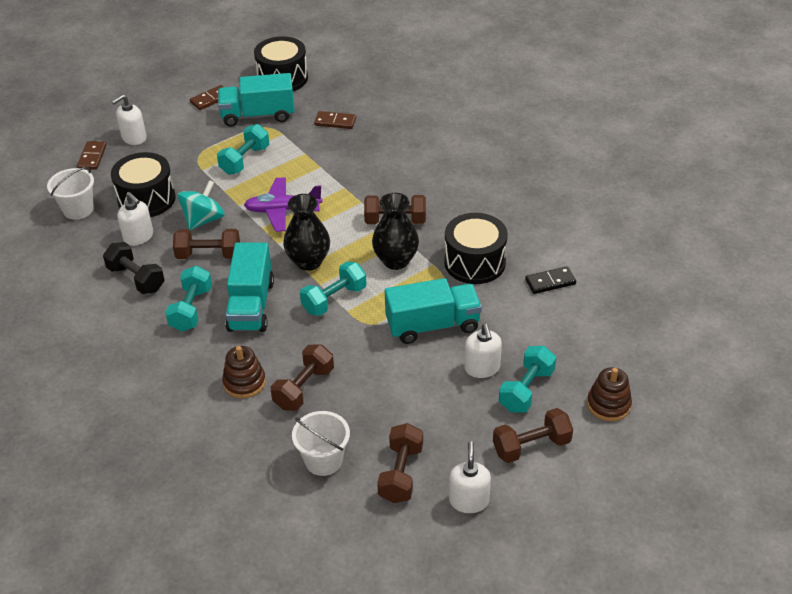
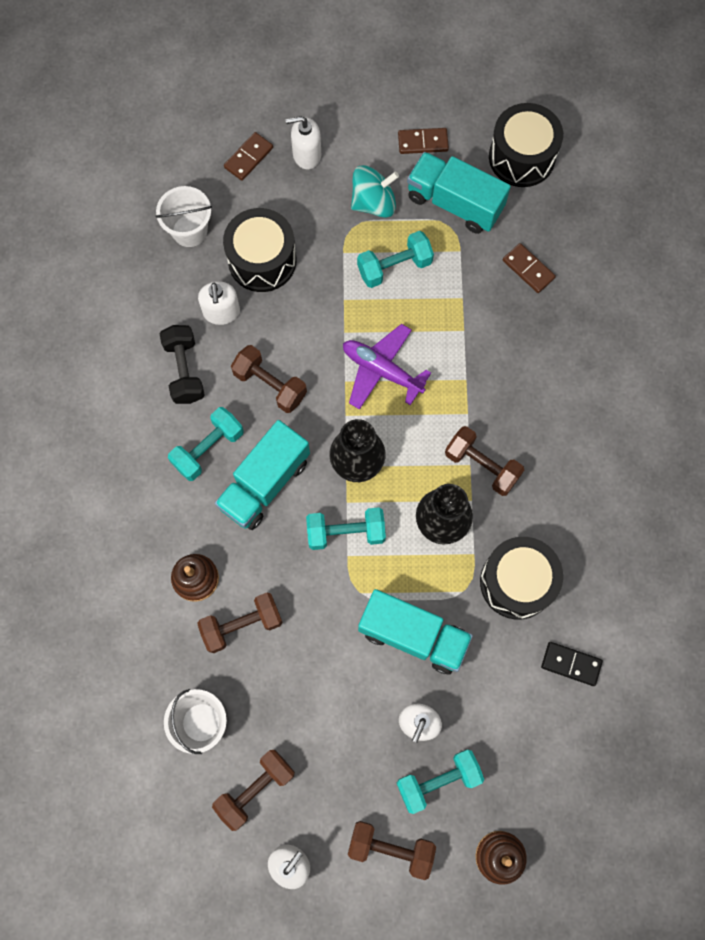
camera: 35 degrees right, 30 degrees up
turquoise spinning top [177,180,225,230] -> turquoise spinning top moved to [351,165,399,218]

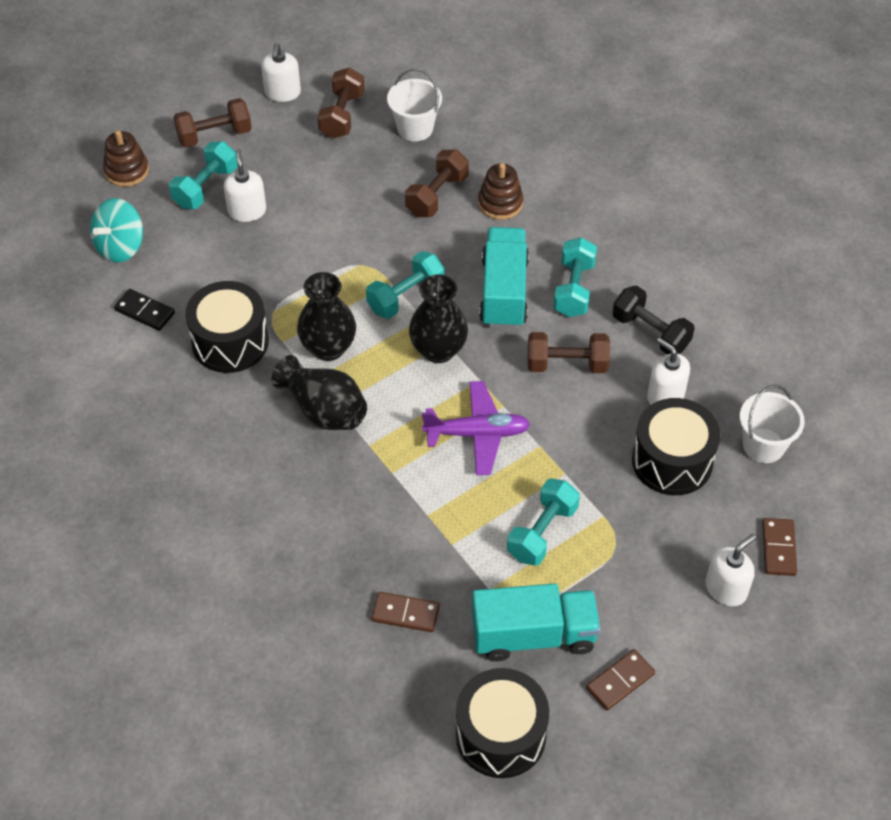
camera: 145 degrees right, 20 degrees down
turquoise spinning top [351,165,399,218] -> turquoise spinning top moved to [90,198,143,263]
turquoise truck [358,589,473,675] -> none
brown dumbbell [445,426,524,496] -> black vase [272,355,367,430]
black domino [541,642,603,686] -> black domino turned 45 degrees clockwise [114,289,175,331]

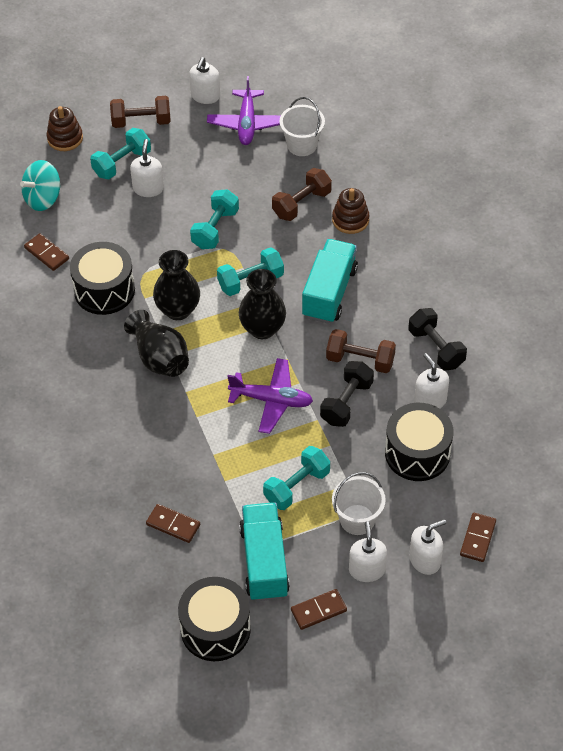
camera: 15 degrees right, 0 degrees up
black domino [114,289,175,331] -> brown domino [24,233,69,271]
brown dumbbell [318,67,365,139] -> purple plane [207,76,281,145]
turquoise truck [472,583,601,661] -> turquoise truck turned 105 degrees counterclockwise [239,502,290,601]
turquoise dumbbell [554,237,597,317] -> turquoise dumbbell moved to [190,189,239,249]
white bucket [739,385,805,463] -> white bucket moved to [332,472,386,535]
none -> black dumbbell [320,361,374,427]
none -> white soap dispenser [349,521,387,582]

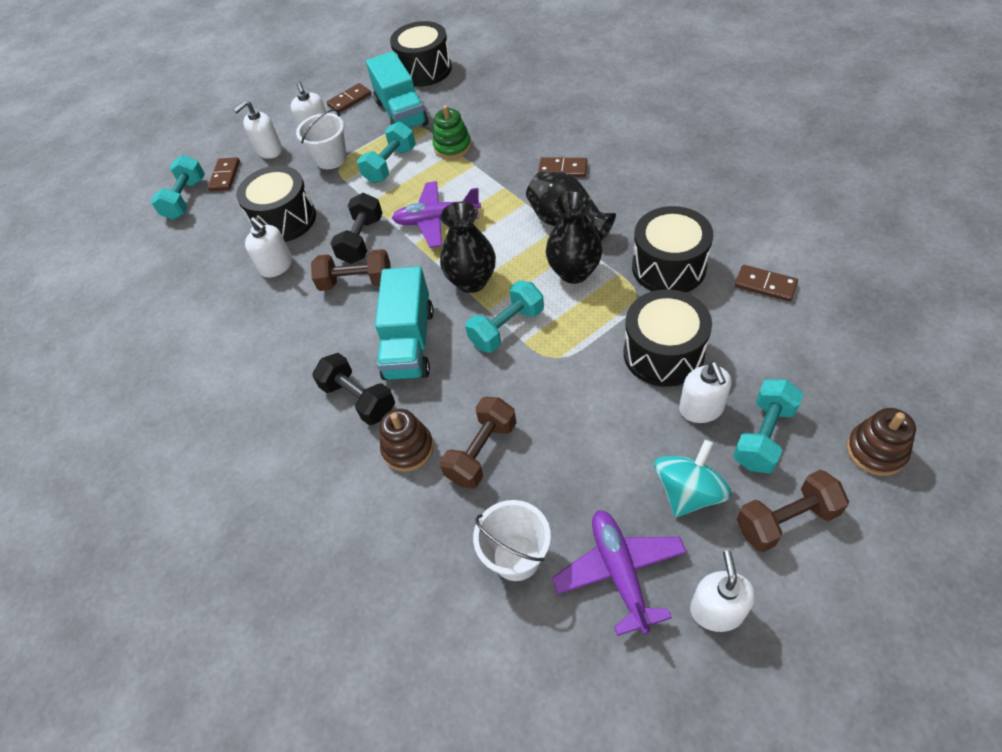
camera: 170 degrees right, 0 degrees up
turquoise spinning top [20,160,60,211] -> turquoise spinning top moved to [654,440,732,517]
brown domino [146,504,200,543] -> brown domino moved to [538,157,588,177]
turquoise dumbbell [190,189,239,249] -> turquoise dumbbell moved to [151,155,205,220]
black dumbbell [408,308,467,370] -> black dumbbell moved to [312,353,395,425]
none -> green stacking toy [433,105,472,159]
none -> black drum [624,289,712,387]

